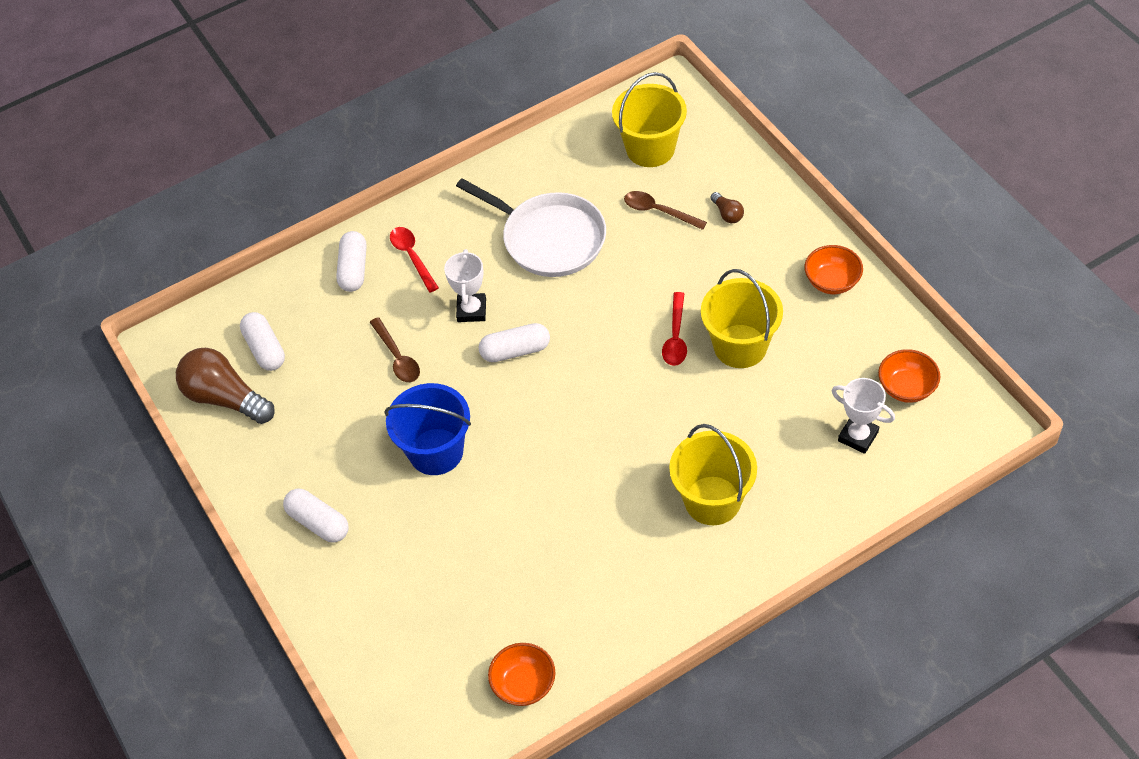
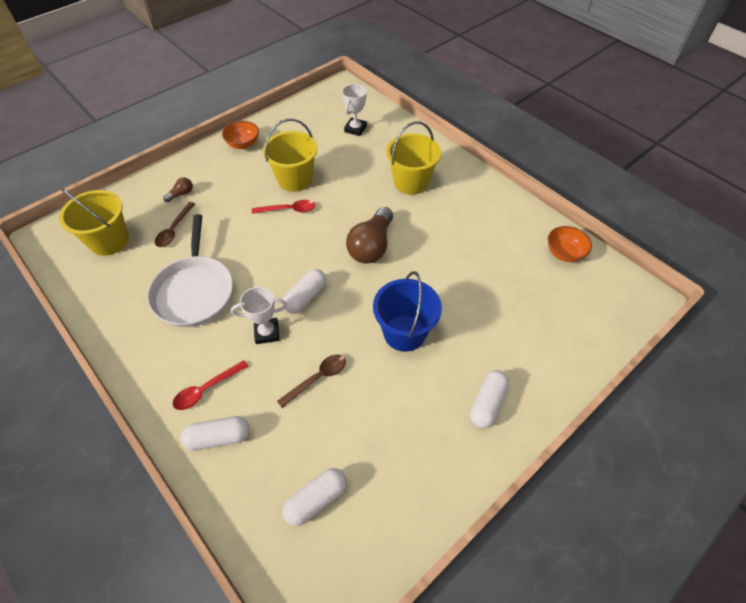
camera: 105 degrees left, 0 degrees up
brown light bulb [176,348,275,424] -> brown light bulb moved to [346,207,393,263]
white pan [456,178,606,277] -> white pan turned 150 degrees clockwise [147,214,233,327]
white capsule [479,323,550,362] -> white capsule turned 60 degrees clockwise [282,269,327,314]
orange bowl [878,349,940,403] -> none

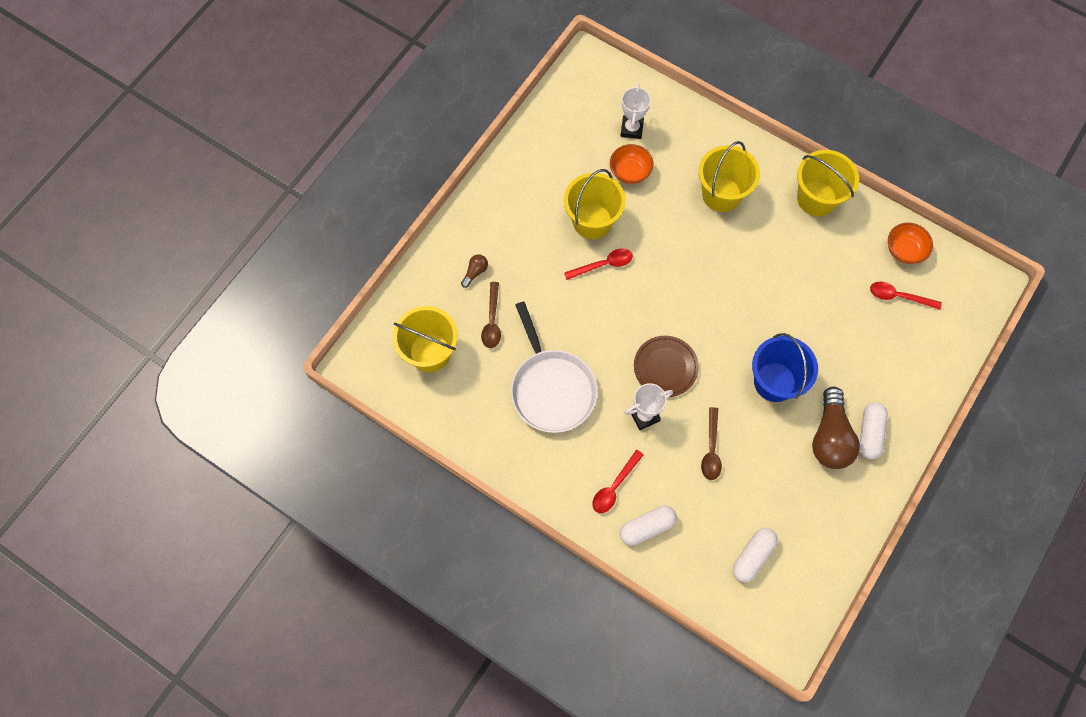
camera: 15 degrees left, 15 degrees up
orange bowl [222,121,259,149] -> orange bowl moved to [610,144,653,184]
brown spoon [277,354,346,408] -> brown spoon turned 150 degrees clockwise [701,407,722,480]
white capsule [282,269,327,314] -> brown plate [634,336,699,397]
brown light bulb [346,207,393,263] -> brown light bulb moved to [812,387,860,469]
none -> yellow bucket [797,150,859,216]
none -> red spoon [870,282,942,310]

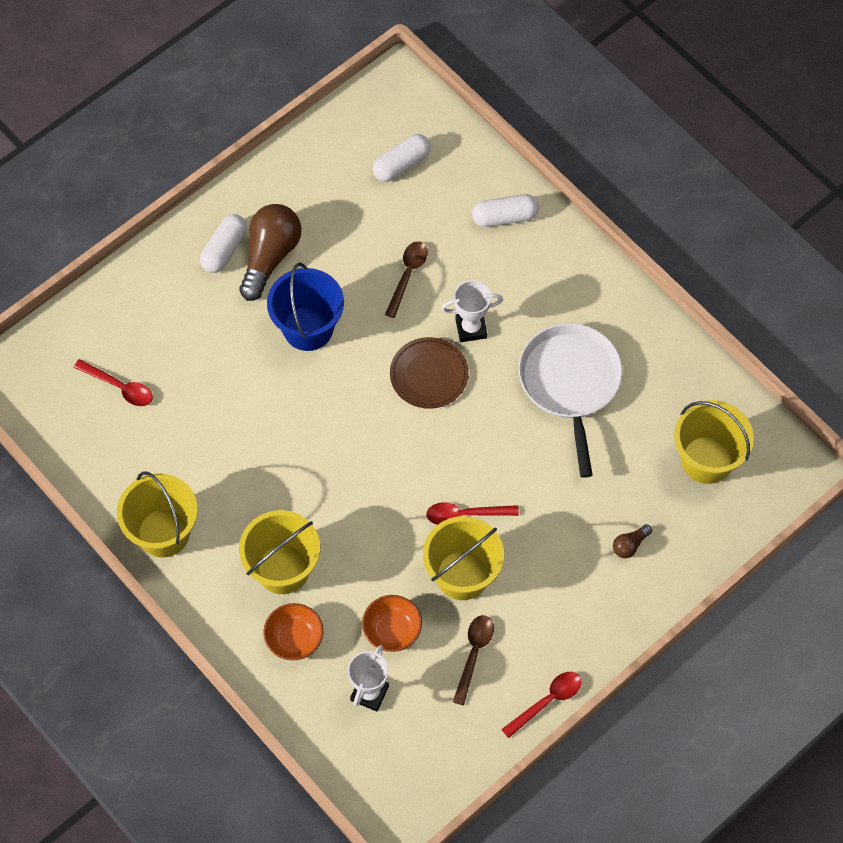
camera: 165 degrees left, 5 degrees down
brown spoon [481,282,501,348] -> brown spoon moved to [453,615,494,705]
red spoon [592,450,644,513] -> red spoon moved to [501,672,582,738]
orange bowl [888,223,933,264] -> orange bowl moved to [263,603,323,660]

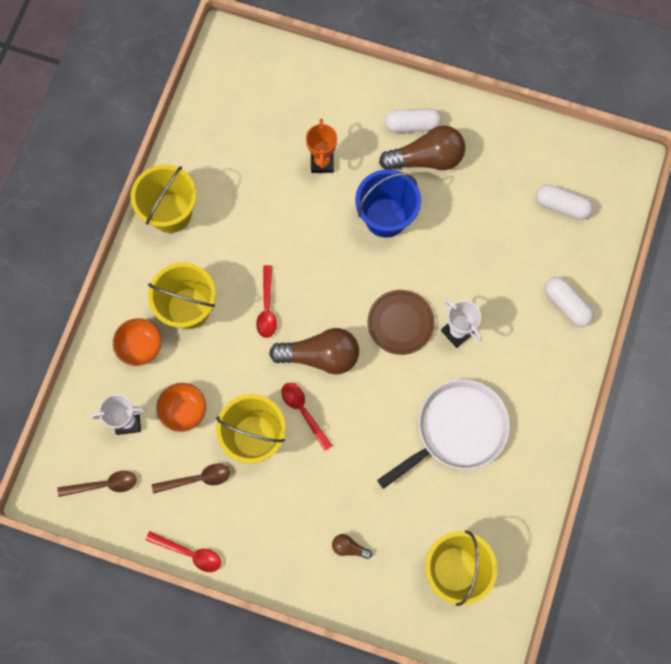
camera: 60 degrees right, 10 degrees up
red spoon [74,359,153,406] -> red spoon moved to [256,265,277,338]
brown spoon [385,241,428,318] -> brown spoon moved to [58,471,137,497]
none -> brown light bulb [269,328,359,374]
none -> orange trophy [306,119,337,173]

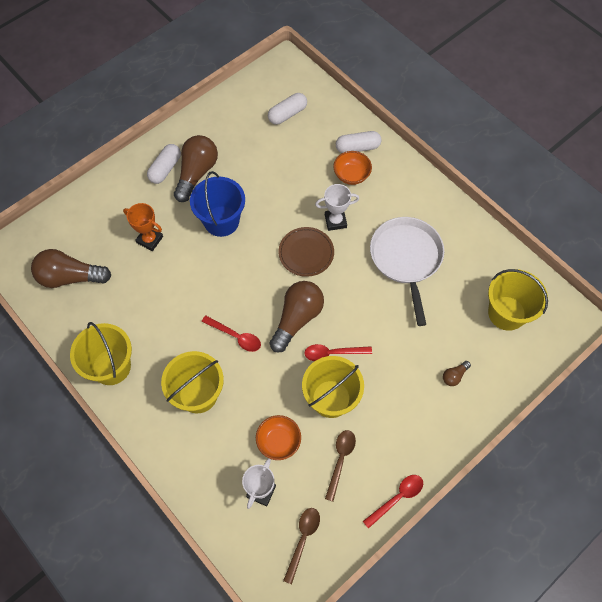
camera: 60 degrees left, 10 degrees down
orange bowl [113,318,162,366] -> orange bowl moved to [333,151,372,185]
none -> brown light bulb [31,249,111,288]

